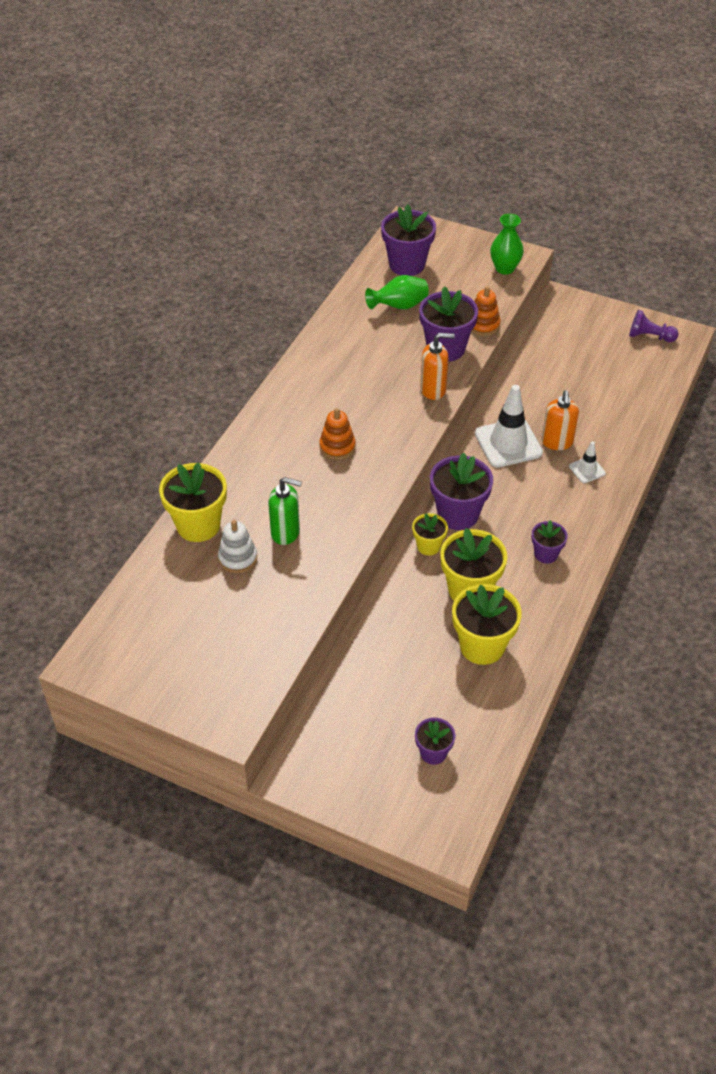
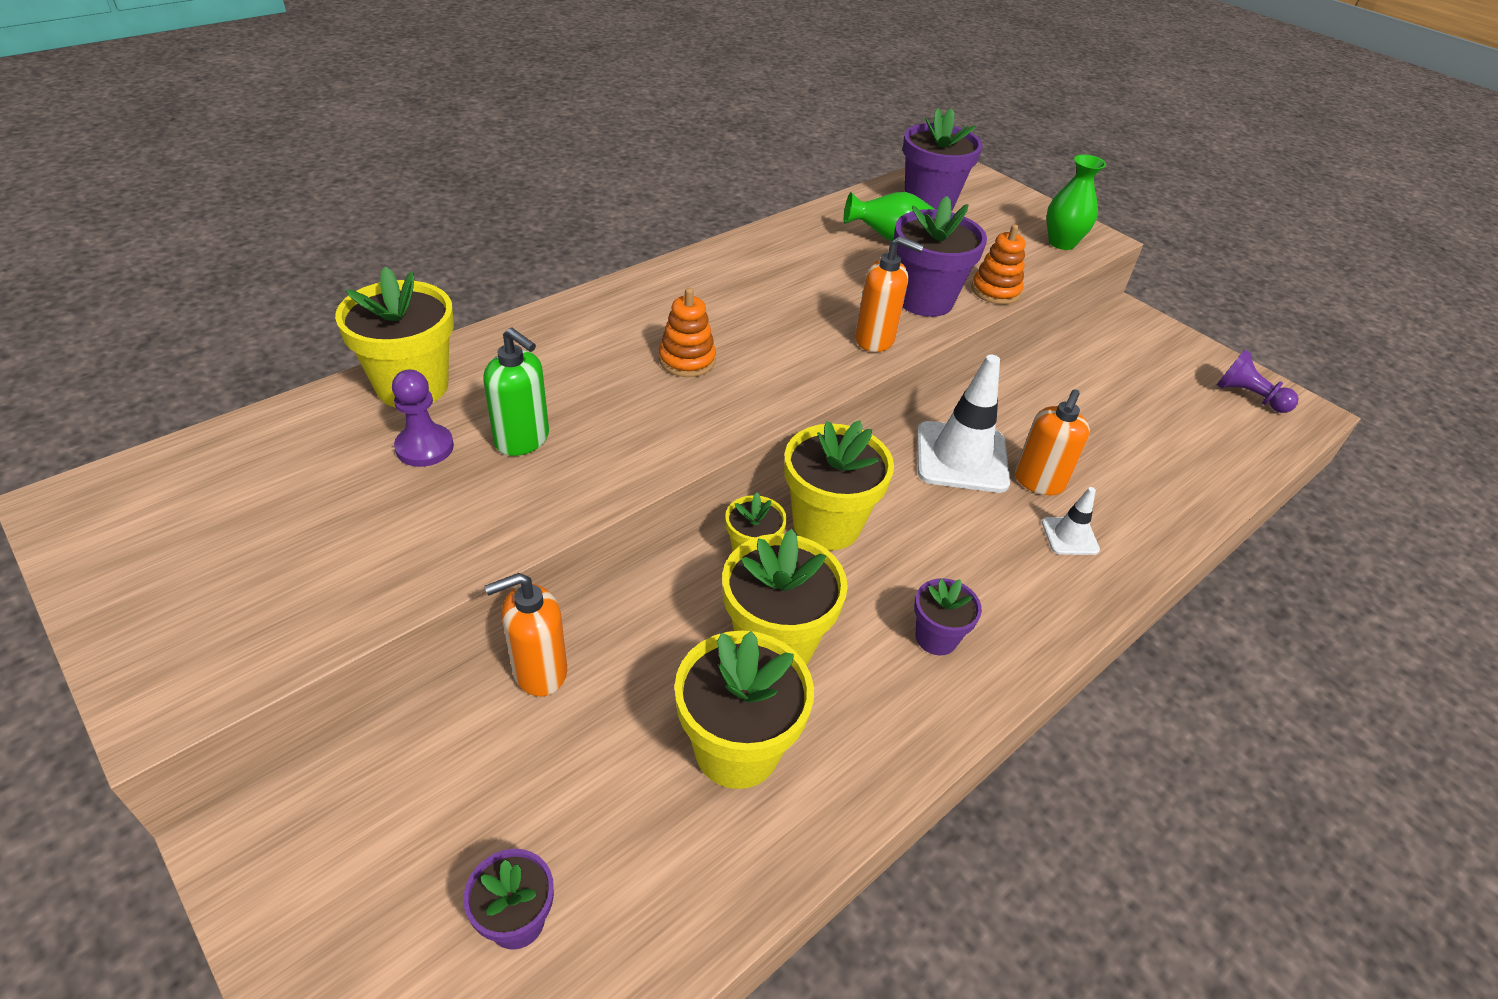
camera: 20 degrees right, 5 degrees down
white stacking toy [218,520,257,573] -> purple pawn [392,370,454,467]
purple flower pot [430,452,493,530] -> yellow flower pot [784,420,894,550]
none -> orange soap dispenser [485,573,567,696]

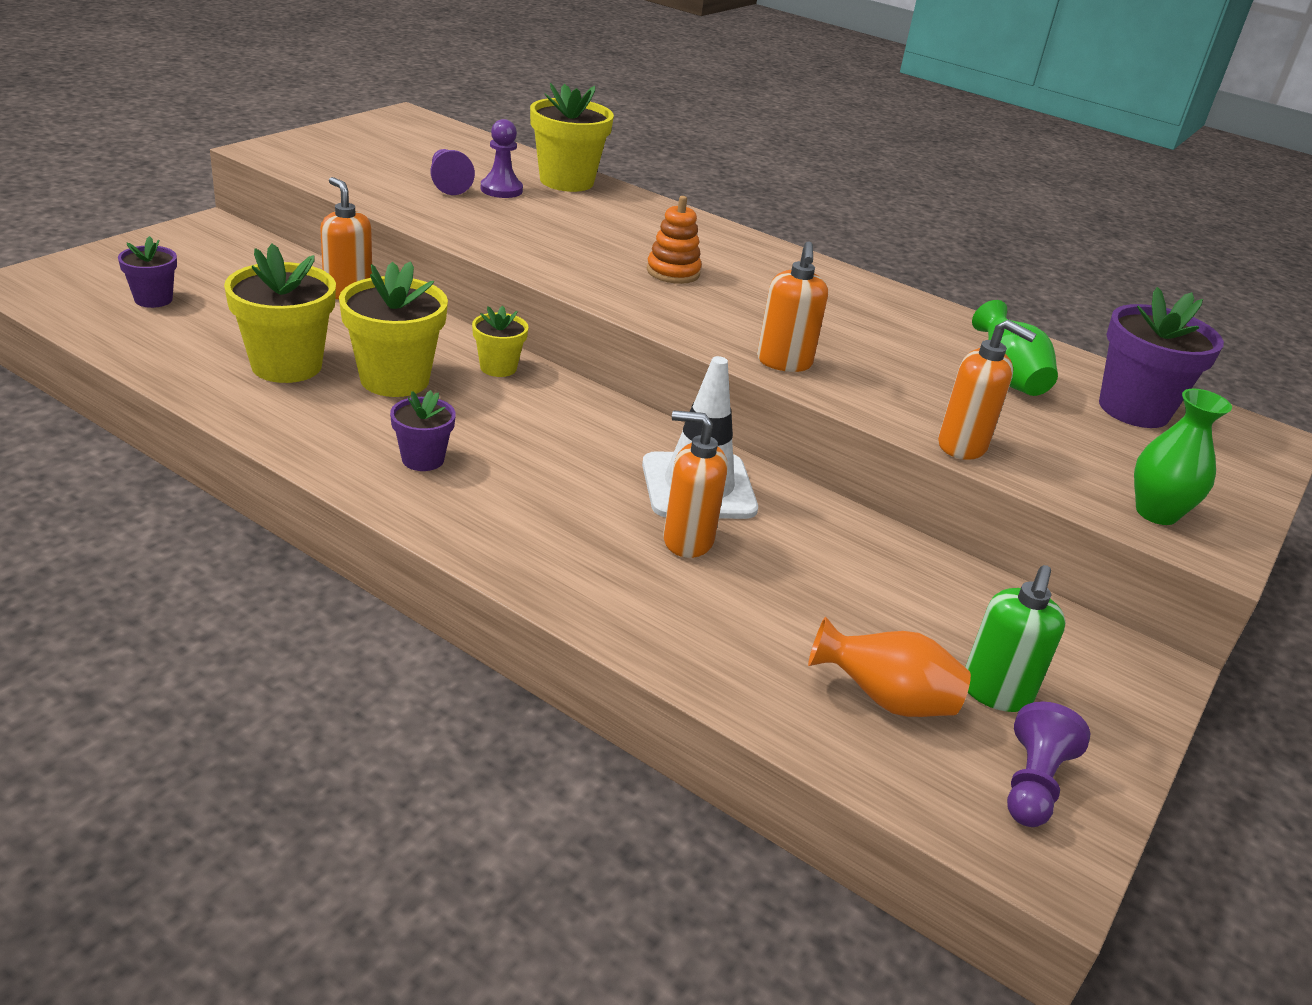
camera: 75 degrees right, 10 degrees down
green soap dispenser [483,328,549,456] -> green soap dispenser moved to [965,565,1065,712]
yellow flower pot [784,420,894,550] -> none
purple flower pot [894,196,987,317] -> none
orange stacking toy [972,224,1025,305] -> orange soap dispenser [938,320,1036,460]
white traffic cone [1042,487,1100,555] -> none
none -> purple pawn [431,149,475,195]
none -> orange vase [808,617,971,717]

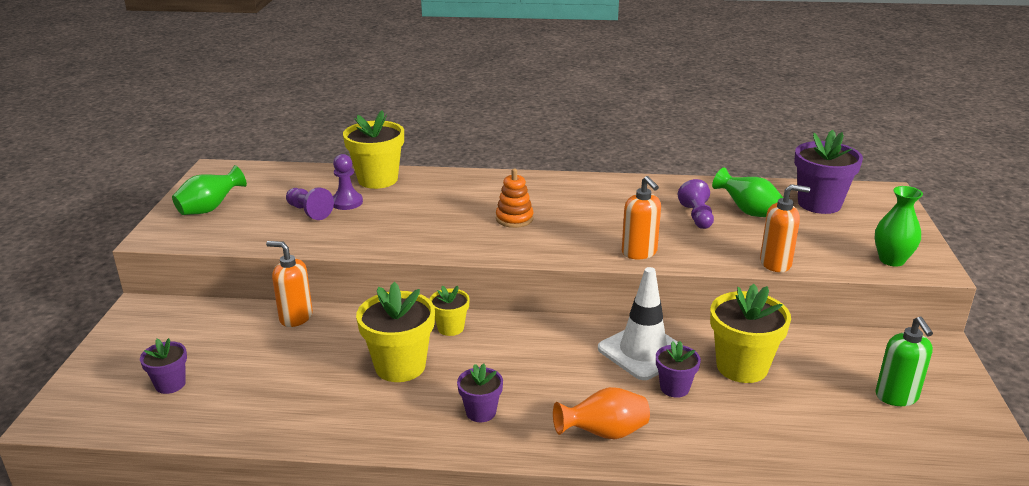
camera: 25 degrees left, 5 degrees down
yellow flower pot [224,244,336,383] -> yellow flower pot moved to [710,284,791,383]
orange soap dispenser [663,410,728,558] -> purple flower pot [656,341,701,398]
orange vase [808,617,971,717] -> orange vase moved to [553,387,650,439]
purple pawn [1007,701,1091,827] -> purple pawn moved to [678,179,714,229]
none -> green vase [172,165,247,215]

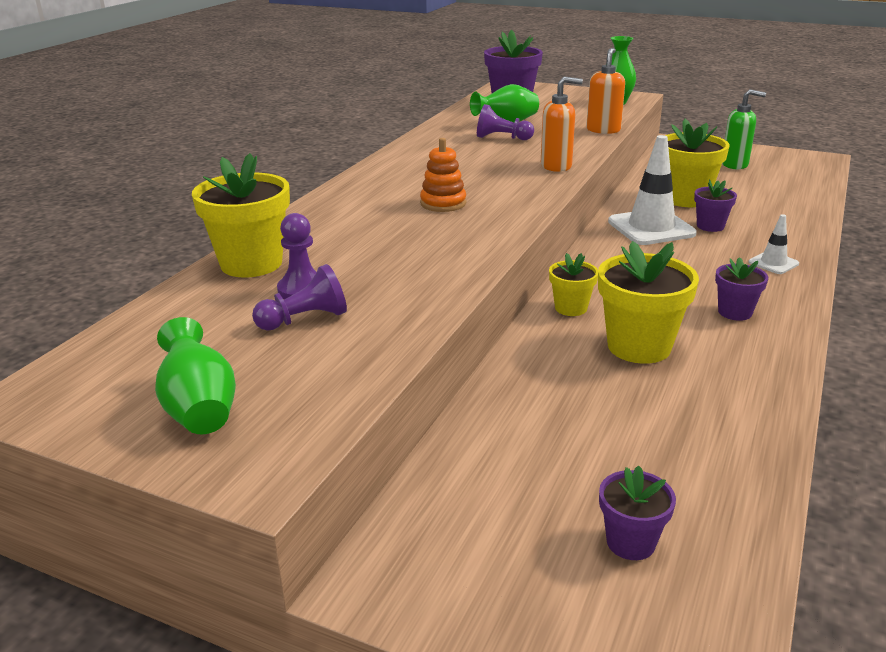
camera: 70 degrees left, 0 degrees up
orange soap dispenser [266,241,313,327] -> none
orange vase [553,387,650,439] -> white traffic cone [749,214,799,274]

